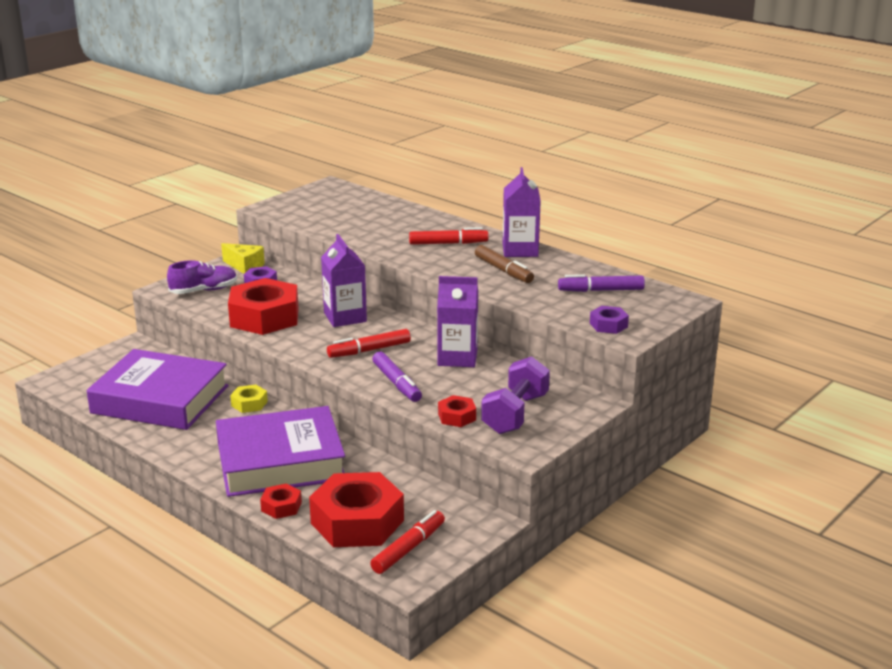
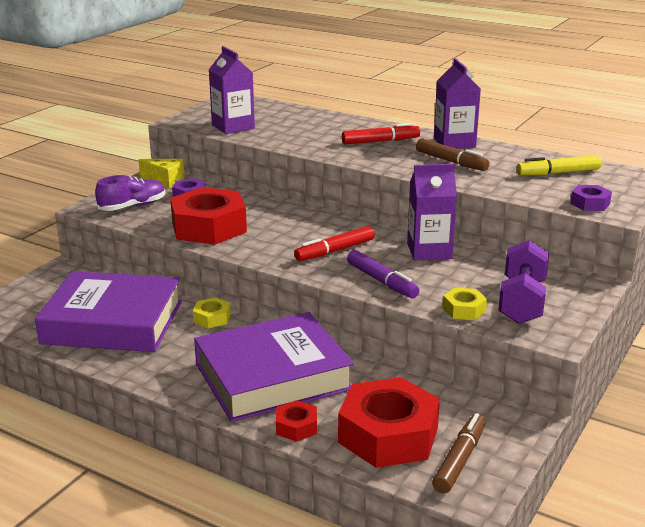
camera: 10 degrees left, 0 degrees up
purple carton [321,234,367,327] -> purple carton moved to [209,46,255,134]
red marker [370,510,445,574] -> brown marker [432,413,486,493]
red nut [438,395,476,427] -> yellow nut [442,288,487,320]
purple marker [558,274,645,292] -> yellow marker [517,155,601,175]

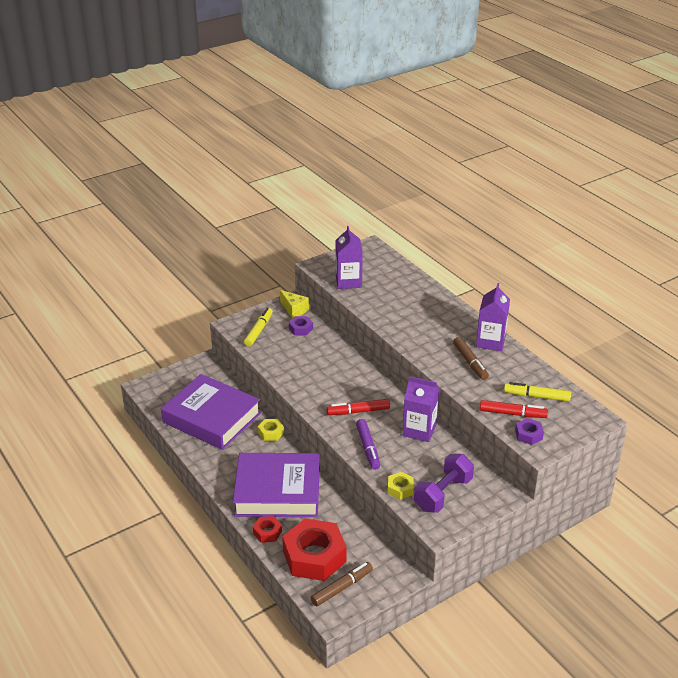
camera: 25 degrees right, 10 degrees up
purple shoe [95,175,166,211] -> yellow marker [244,308,273,346]
red nut [170,187,247,245] -> none
red marker [342,123,420,144] -> red marker moved to [480,400,548,418]

